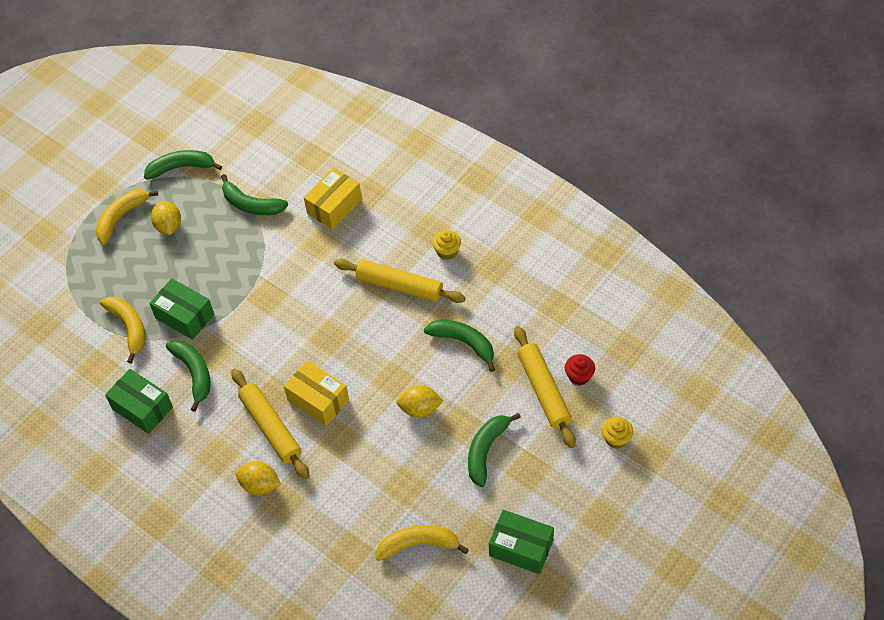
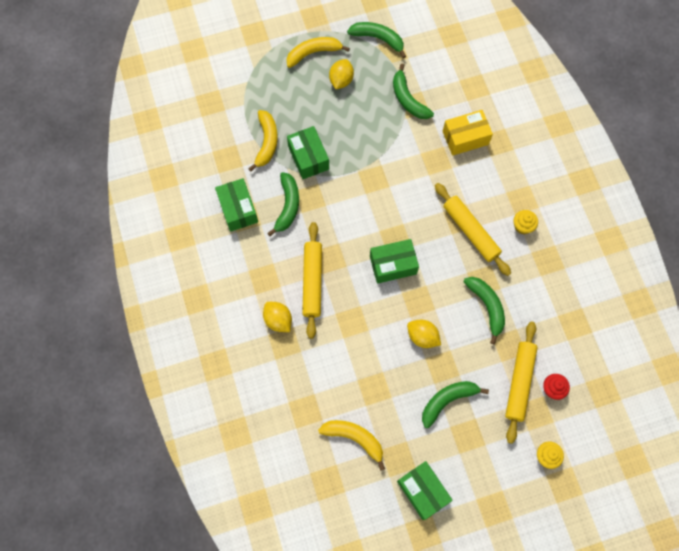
camera: 30 degrees right, 15 degrees up
yellow box [284,360,349,426] -> none
none -> green box [370,239,419,284]

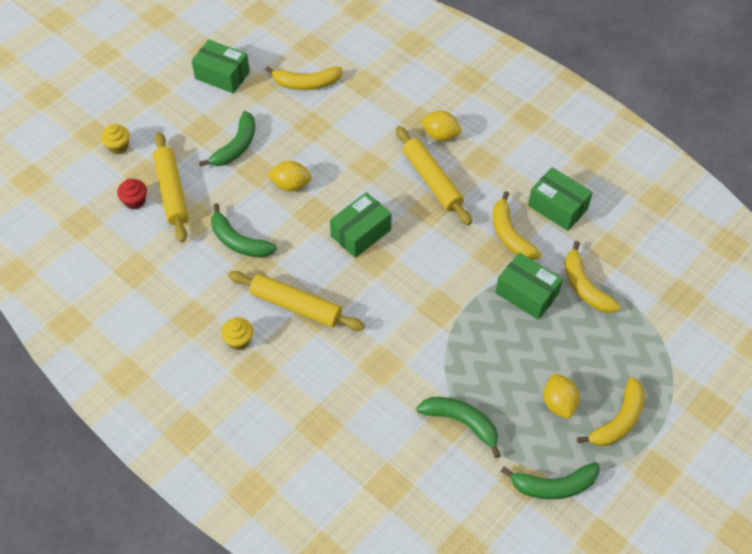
camera: 150 degrees right, 15 degrees down
green banana [267,172,299,236] -> yellow banana [493,191,542,260]
yellow box [443,110,493,156] -> none

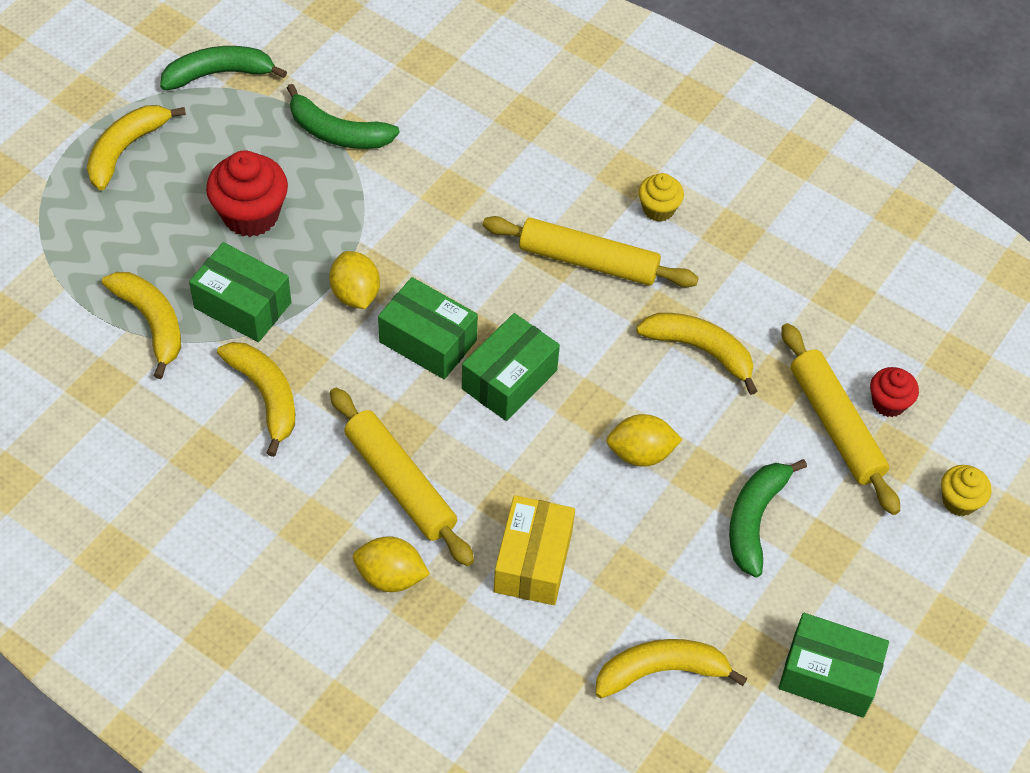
camera: 170 degrees right, 0 degrees up
green banana [211,203,277,258] -> yellow banana [636,313,757,395]
green box [528,167,593,231] -> green box moved to [378,277,478,379]
yellow lemon [543,373,580,419] -> yellow lemon moved to [329,251,380,309]
none -> red cupcake [206,150,288,237]
none -> yellow box [494,495,575,605]

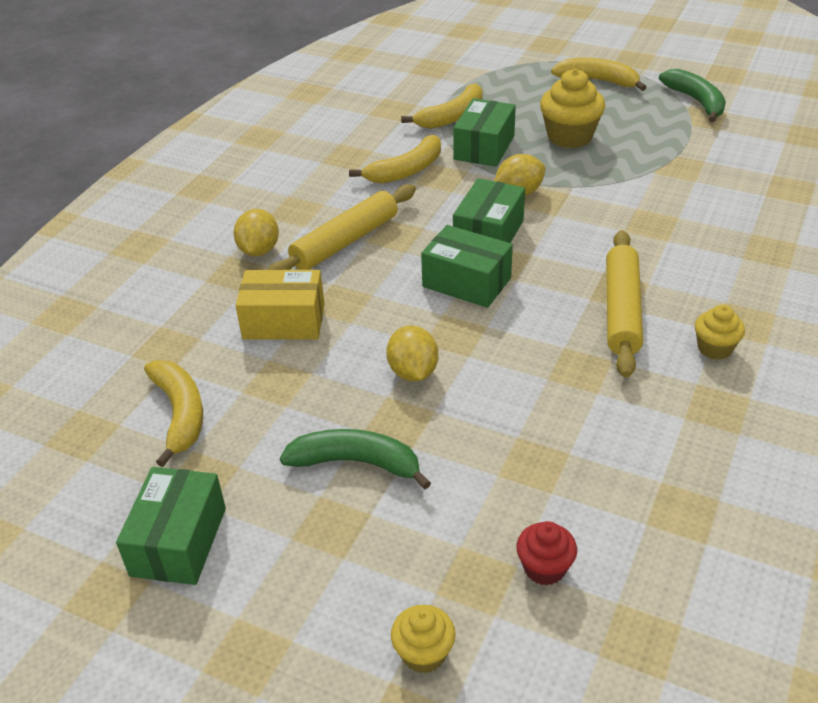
camera: 85 degrees right, 15 degrees down
red cupcake [206,150,288,237] -> yellow cupcake [540,69,605,148]
green banana [287,84,399,149] -> none
yellow banana [636,313,757,395] -> none
yellow rolling pin [781,323,900,515] -> none

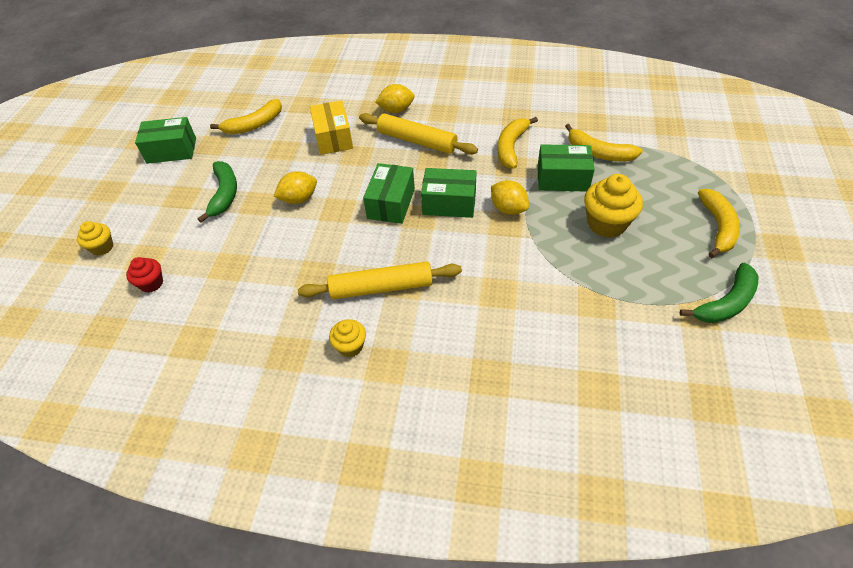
camera: 75 degrees right, 10 degrees up
yellow banana [349,135,441,184] -> yellow banana turned 75 degrees clockwise [498,117,538,169]

